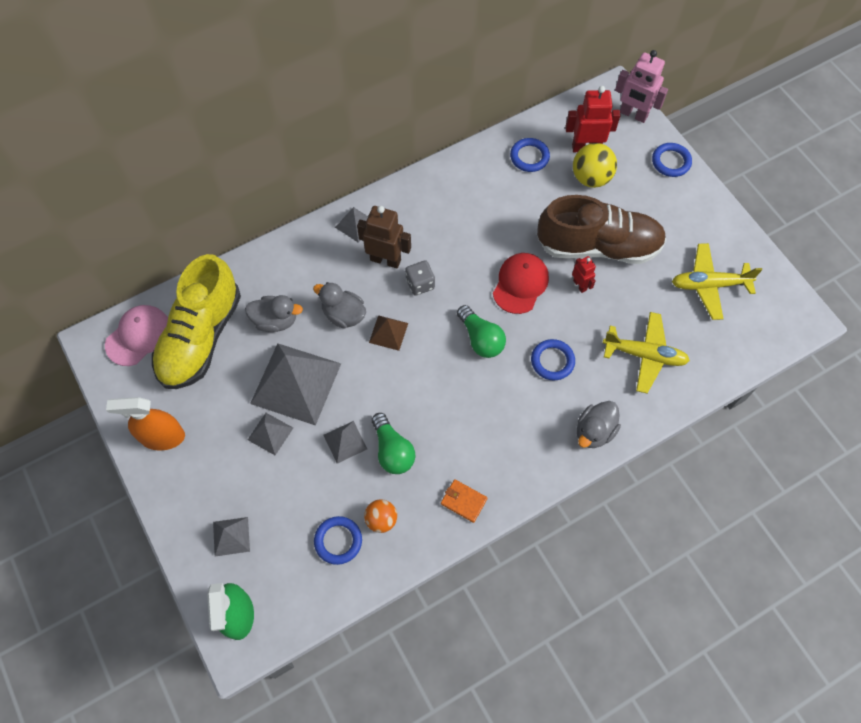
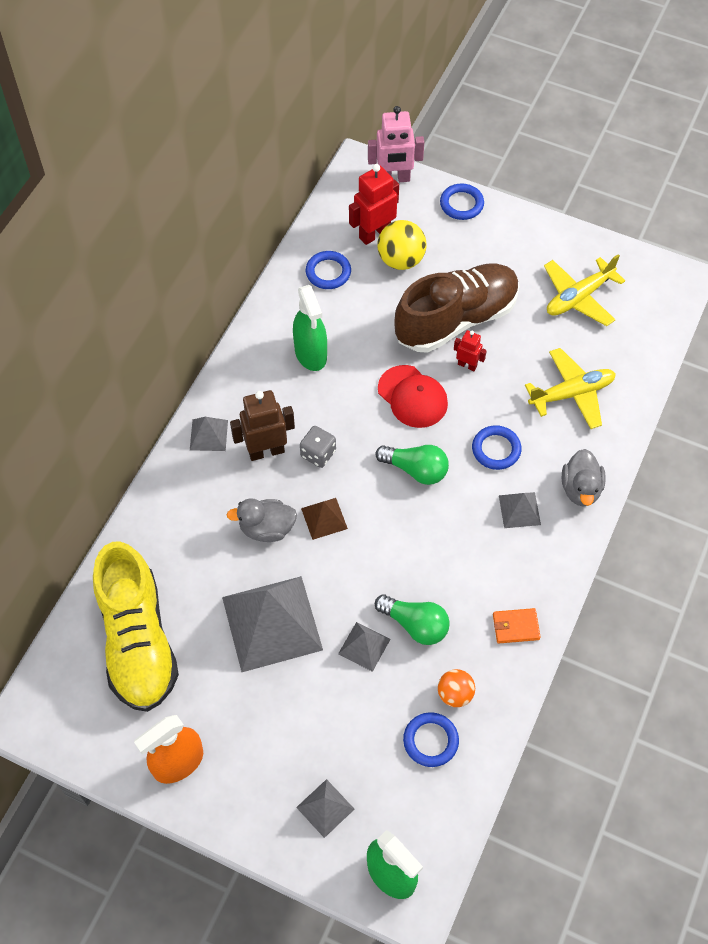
camera: 35 degrees left, 5 degrees down
pink cap [105,305,168,366] -> none
grey duck [245,295,303,332] -> none
grey pyramid [248,413,293,455] -> grey pyramid moved to [499,492,541,528]
red cap [493,253,549,314] -> red cap turned 150 degrees clockwise [378,365,448,428]
none -> green spray bottle [293,285,327,371]

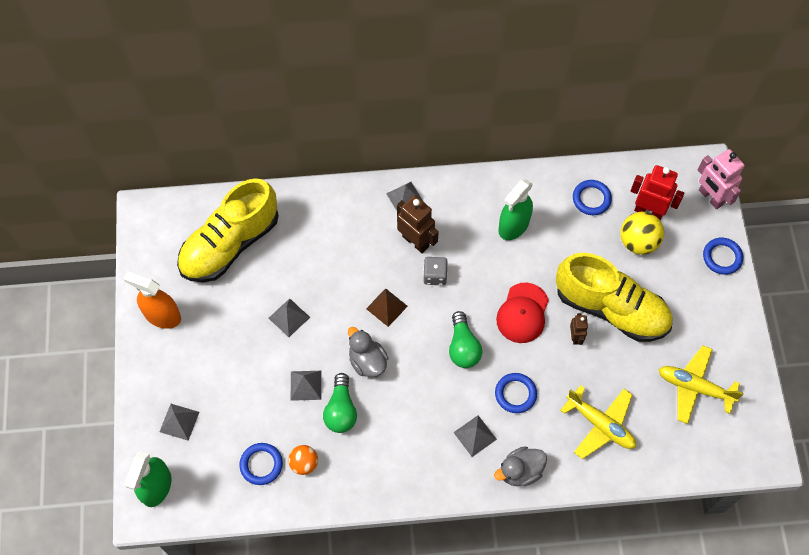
camera: 60 degrees right, 5 degrees up
grey pyramid [222,576,323,672] -> grey pyramid [269,298,310,337], size x0.47
grey duck [227,498,297,542] -> grey duck moved to [348,327,388,377]
brown shoe [394,264,520,353] -> yellow shoe [556,253,673,342]
red robot [454,330,487,371] -> brown robot [570,313,588,345]
orange wallet [493,608,541,644] -> none

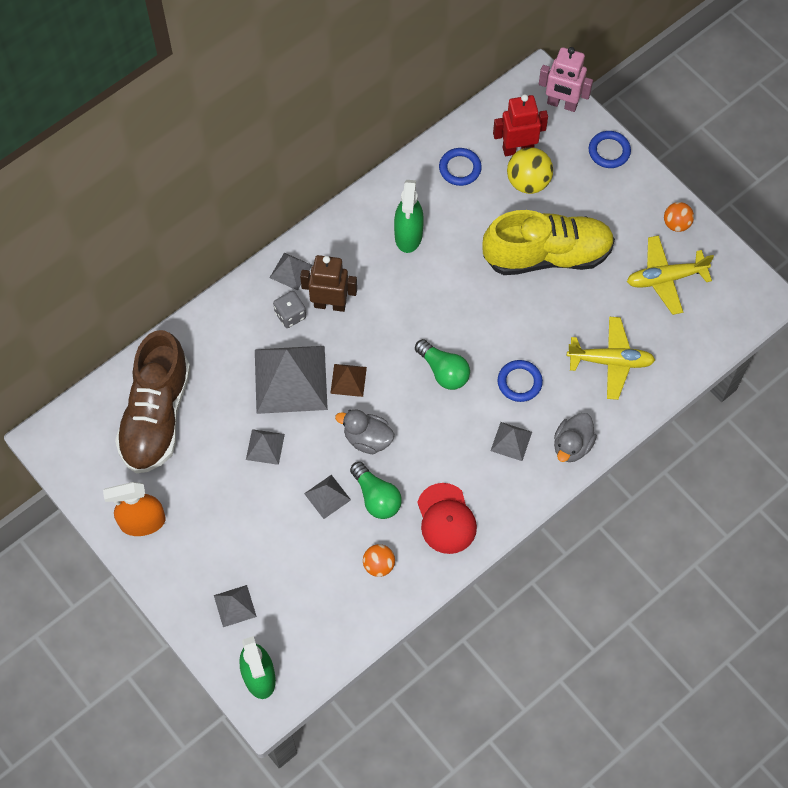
camera: 35 degrees left, 0 degrees up
yellow shoe [177,178,279,282] -> brown shoe [115,330,190,473]
blue ring [240,443,283,485] -> none
grey dice [423,257,447,285] -> grey dice moved to [273,291,306,328]
red cap [496,282,549,343] -> red cap moved to [417,483,477,554]
brown robot [570,313,588,345] -> none
none -> grey pyramid [255,346,328,414]
none -> orange ball [664,202,694,232]

